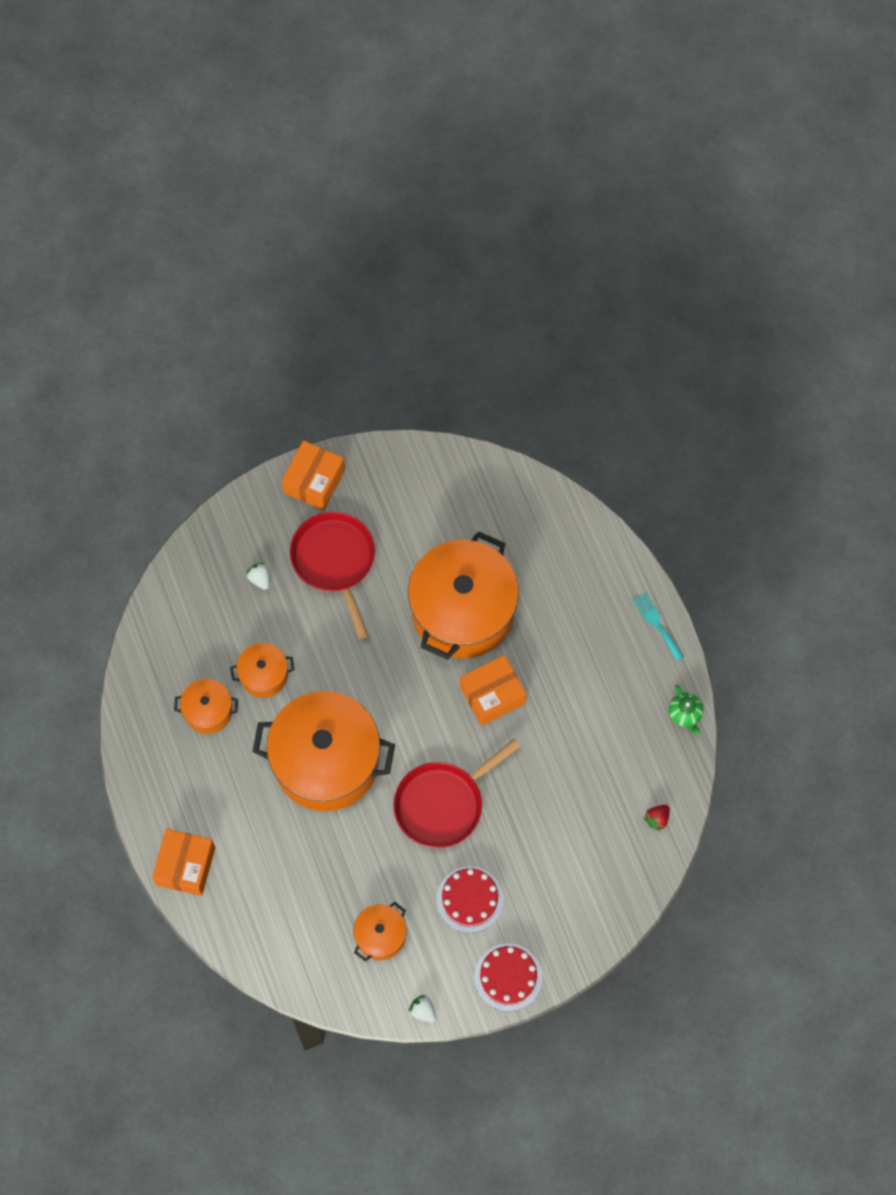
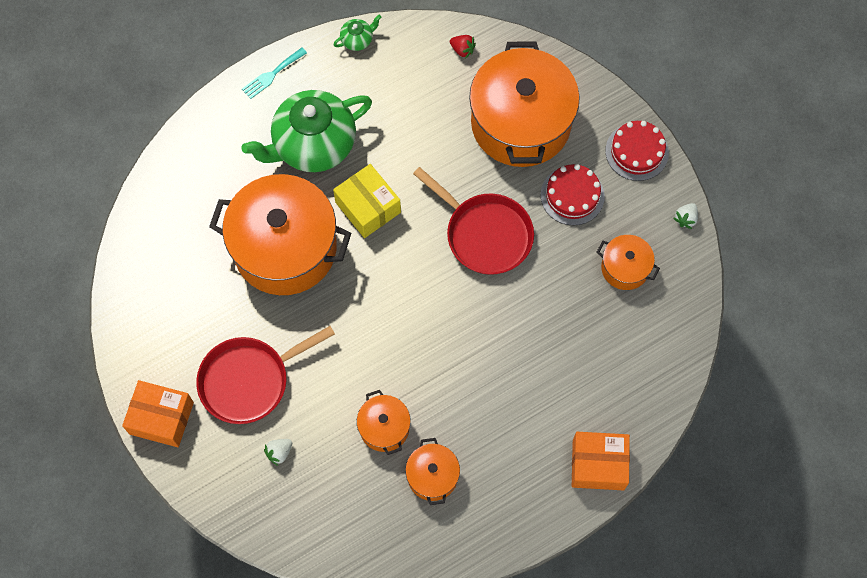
camera: 100 degrees left, 0 degrees up
orange pot [252,691,395,811] -> orange pot moved to [469,41,580,167]
orange box [460,655,527,726] -> yellow box [333,164,401,238]
none -> green teapot [241,90,372,172]

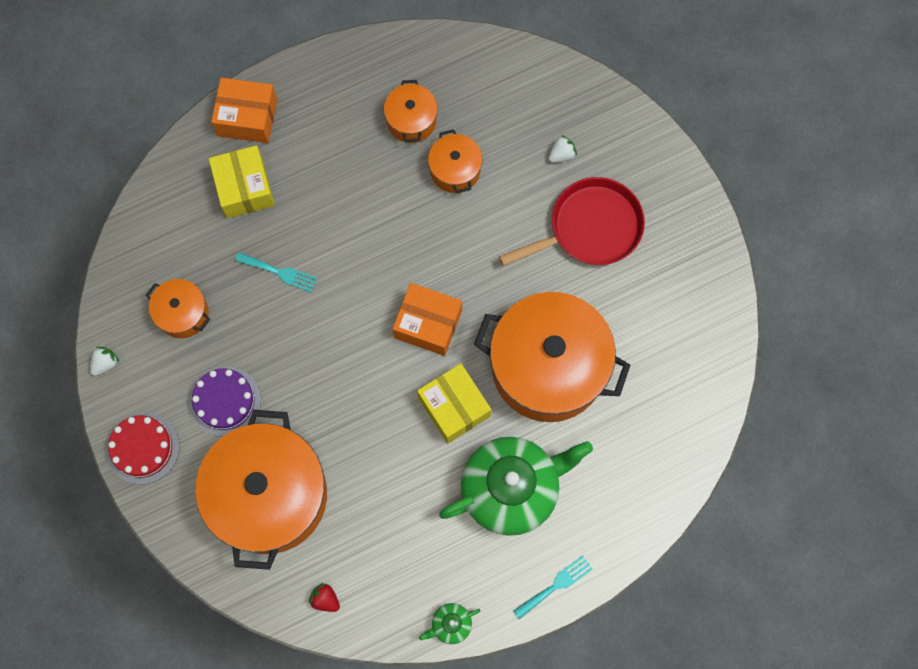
camera: 175 degrees left, 5 degrees up
orange box [122,380,194,447] -> orange box moved to [393,283,462,356]
red pan [413,167,534,275] -> none
red cake [541,164,605,226] -> purple cake [189,367,261,437]
none -> yellow box [209,145,275,219]
none -> turquoise fork [235,252,318,293]

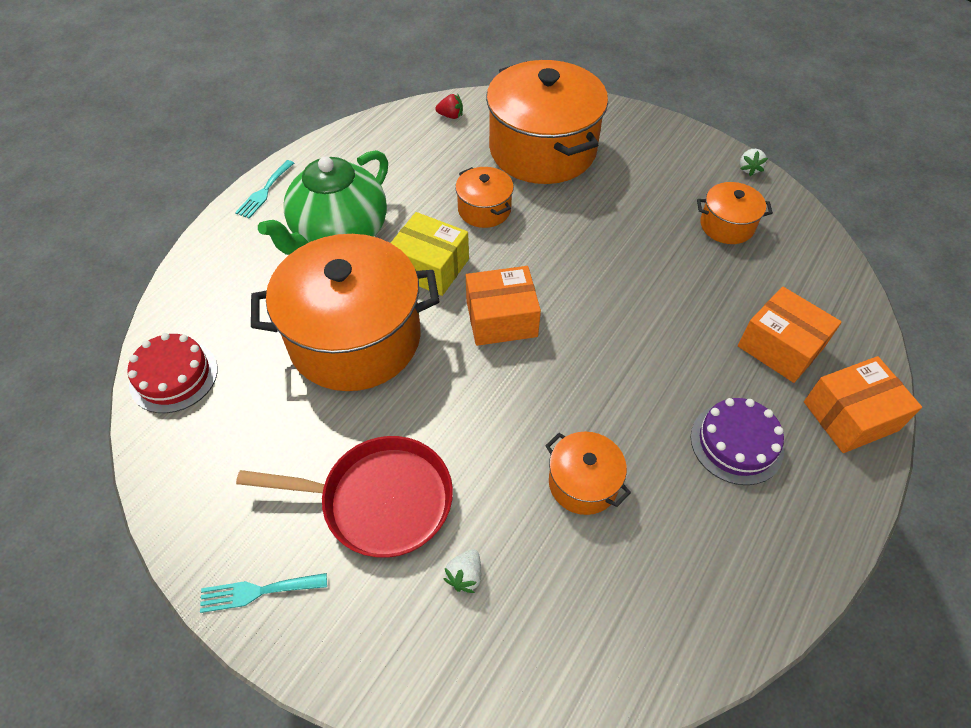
camera: 150 degrees right, 20 degrees down
red cake [107,413,179,484] -> red cake moved to [127,333,218,413]
purple cake [189,367,261,437] -> purple cake moved to [691,398,784,485]
yellow box [209,145,275,219] -> orange box [738,287,841,383]
turquoise fork [235,252,318,293] -> turquoise fork moved to [200,573,327,613]
orange pot [384,80,438,143] -> orange pot moved to [455,167,514,228]
green teapot [419,603,481,644] -> none
red pan [499,177,645,266] -> red pan turned 120 degrees counterclockwise [236,436,453,558]

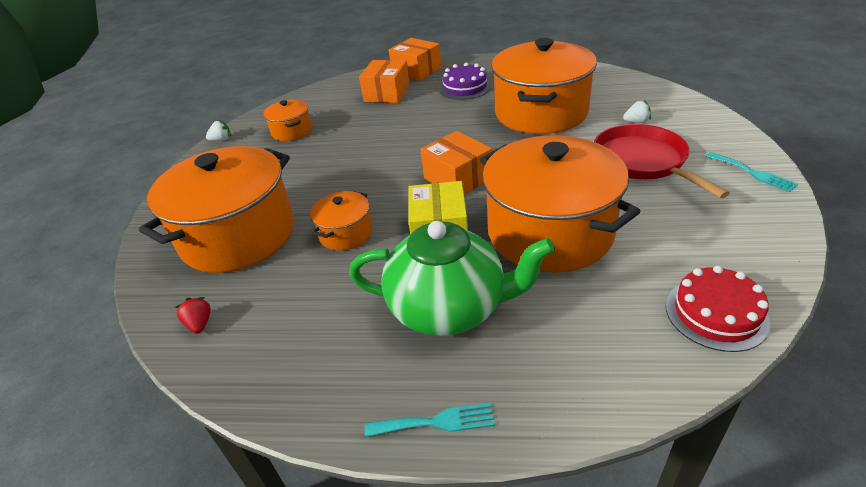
camera: 115 degrees left, 15 degrees down
orange pot [545,432,631,515] -> orange pot [491,38,597,134], size x2.16

